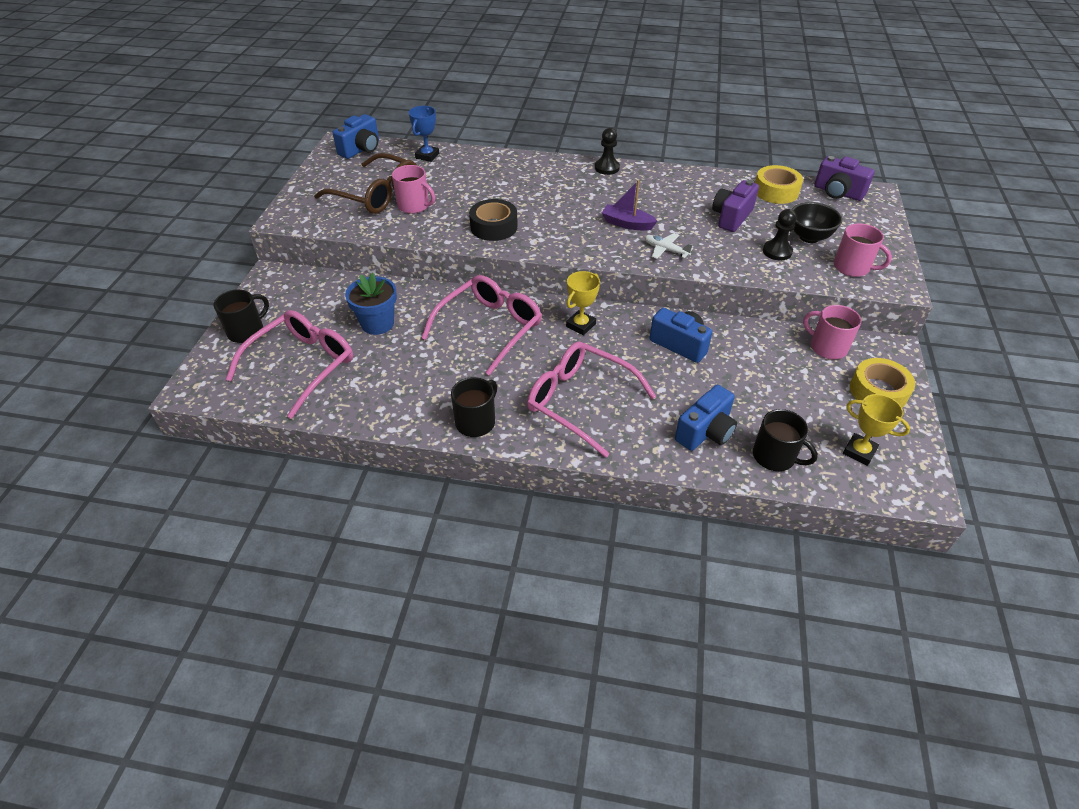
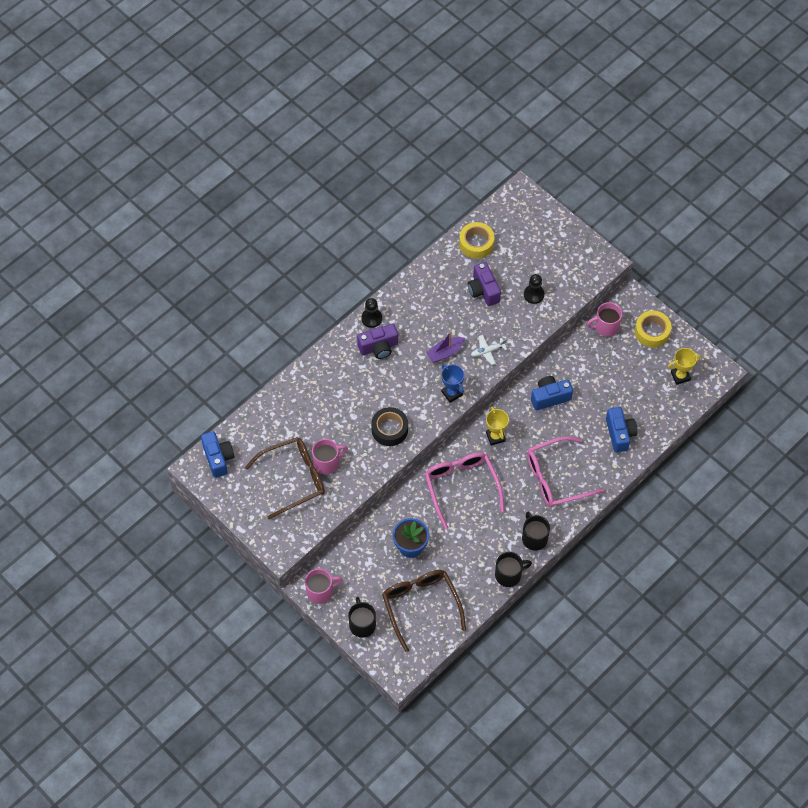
camera: 55 degrees left, 15 degrees up
pink glasses [226,310,353,419] -> brown glasses [382,570,466,652]
blue trophy [408,106,439,162] -> blue trophy moved to [441,364,464,403]
black mug [753,409,818,471] -> black mug moved to [495,552,532,587]
black bowl [792,202,842,243] -> none
purple camera [814,156,875,201] -> purple camera moved to [357,324,398,359]
pink mug [834,223,892,277] -> pink mug moved to [305,569,343,604]

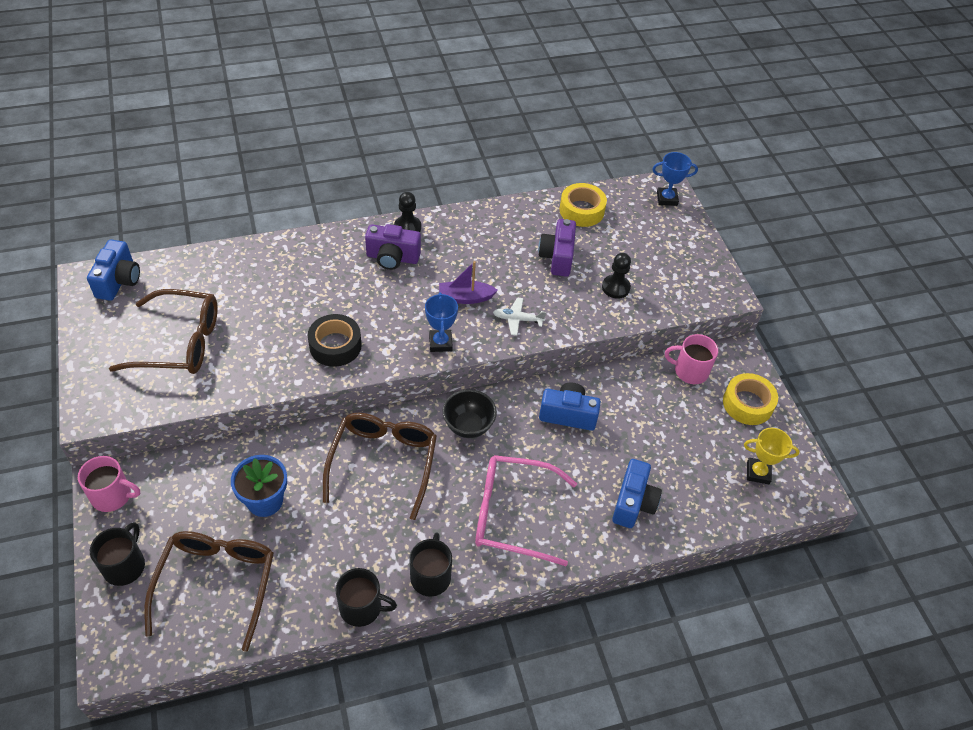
camera: 25 degrees right, 10 degrees down
pink mug [312,439,348,474] -> none
pink glasses [425,452,504,530] -> brown glasses [323,413,437,520]
yellow trophy [486,407,509,446] -> black bowl [443,389,497,438]
none -> blue trophy [652,152,698,206]

